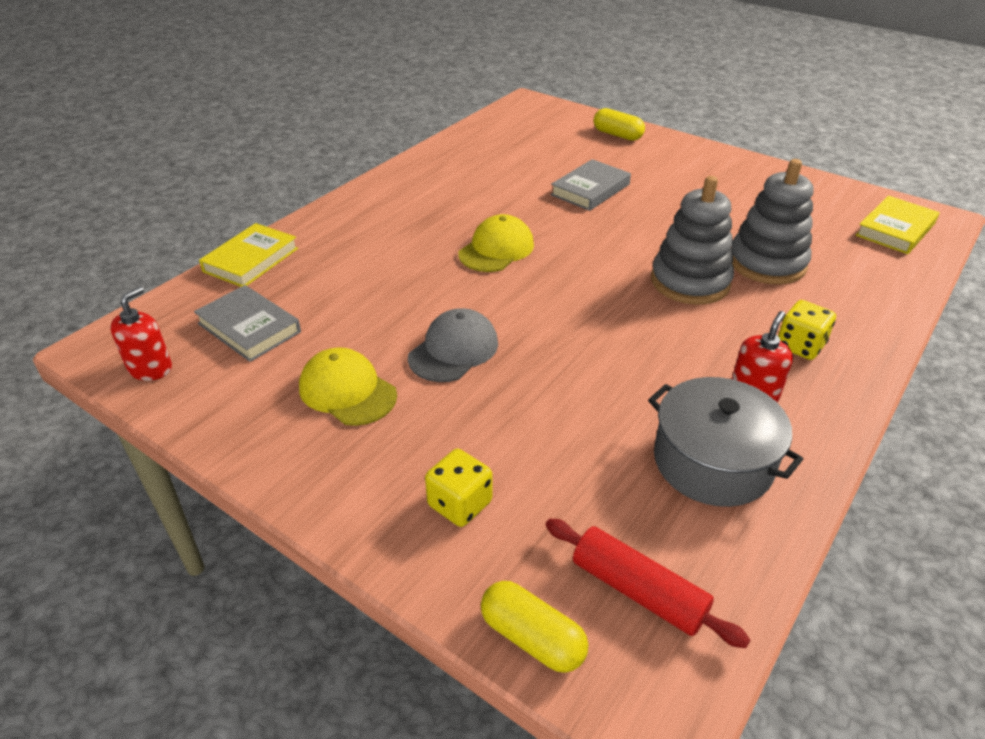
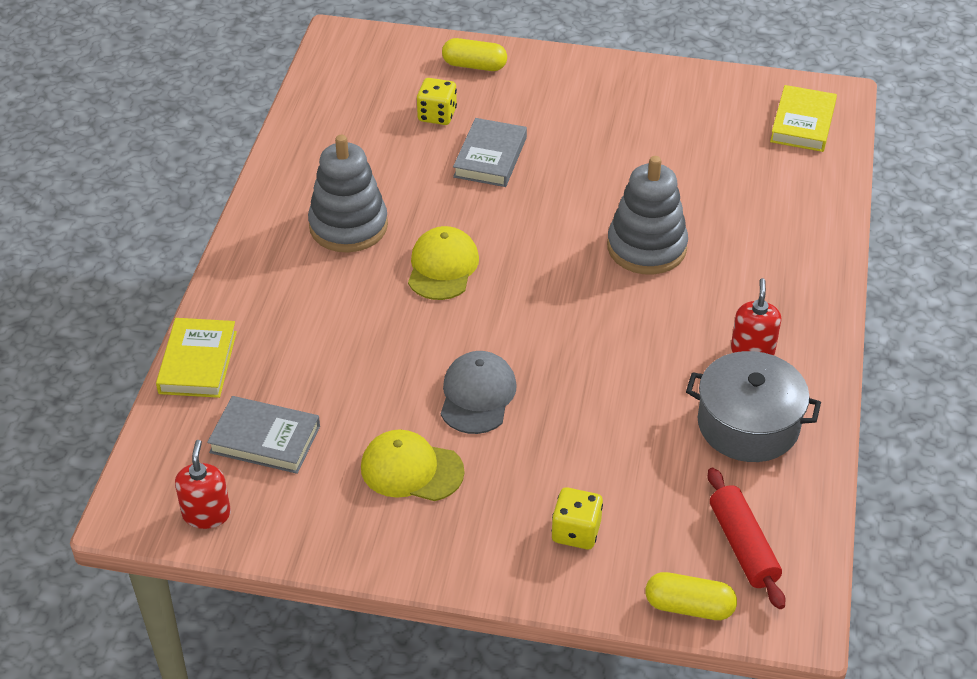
camera: 25 degrees left, 5 degrees up
red rolling pin [545,519,750,648] -> red rolling pin turned 60 degrees clockwise [708,468,785,609]
grey stacking toy [732,159,813,284] -> grey stacking toy moved to [308,135,388,253]
yellow dice [778,300,836,360] -> yellow dice moved to [417,78,457,125]

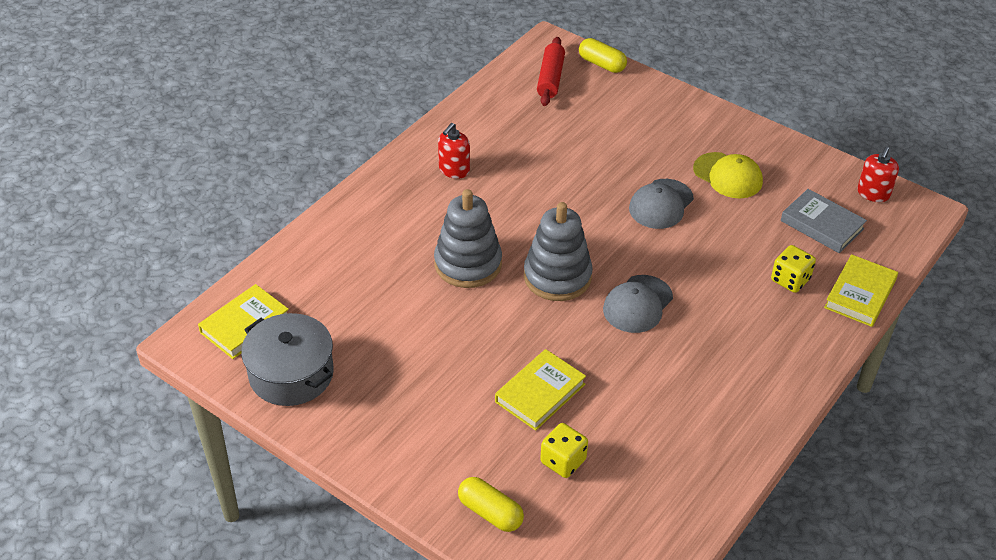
camera: 155 degrees left, 0 degrees up
grey stacking toy [308,135,388,253] -> grey stacking toy moved to [524,202,593,301]
yellow cap [408,226,479,300] -> grey cap [603,275,673,333]
grey book [453,118,527,187] -> yellow book [495,349,586,431]
yellow dice [551,487,603,549] -> yellow dice moved to [771,245,816,293]
grey pot [686,351,821,462] -> grey pot moved to [241,313,334,406]

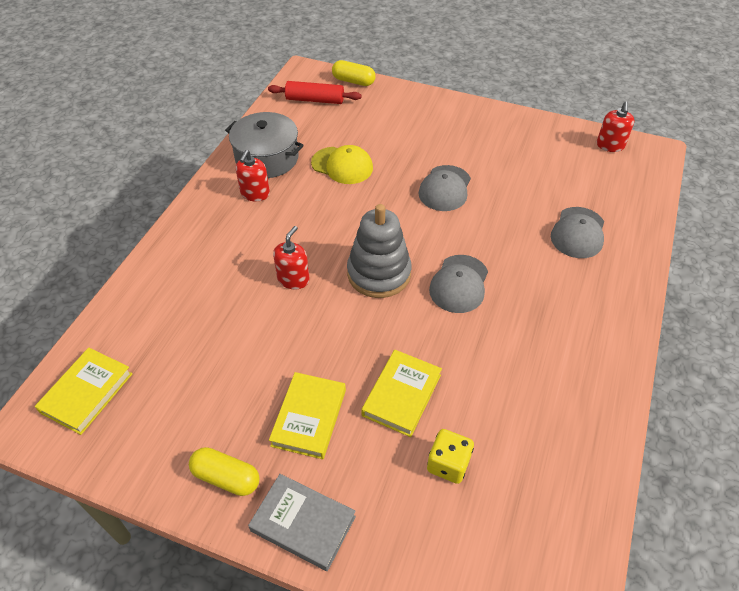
camera: 15 degrees left, 5 degrees up
grey pot [241,313,334,406] -> grey pot moved to [225,112,304,178]
grey stacking toy [434,189,502,288] -> red soap dispenser [273,226,310,289]
yellow capsule [458,477,524,532] -> yellow capsule moved to [189,447,259,496]
red rolling pin [537,37,565,106] -> red rolling pin turned 75 degrees counterclockwise [268,81,361,104]
yellow cap [693,152,763,198] -> yellow cap moved to [311,145,373,184]
yellow dice [771,245,816,293] -> grey cap [551,207,604,258]
grey book [781,189,867,253] -> grey book moved to [248,474,356,571]
yellow book [824,254,898,327] -> yellow book moved to [269,372,346,459]

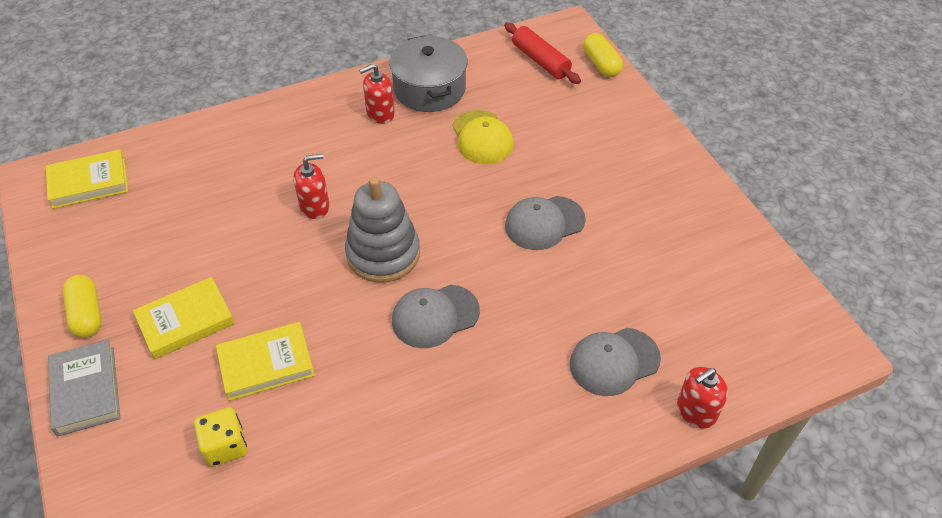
camera: 45 degrees right, 0 degrees up
red soap dispenser [597,102,634,152] -> red soap dispenser moved to [677,367,728,429]

